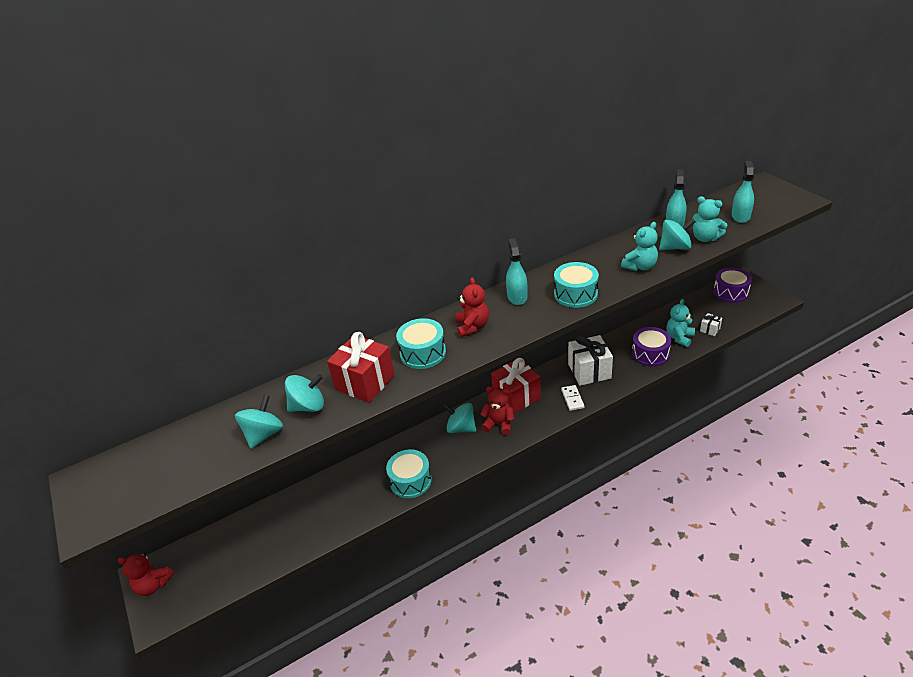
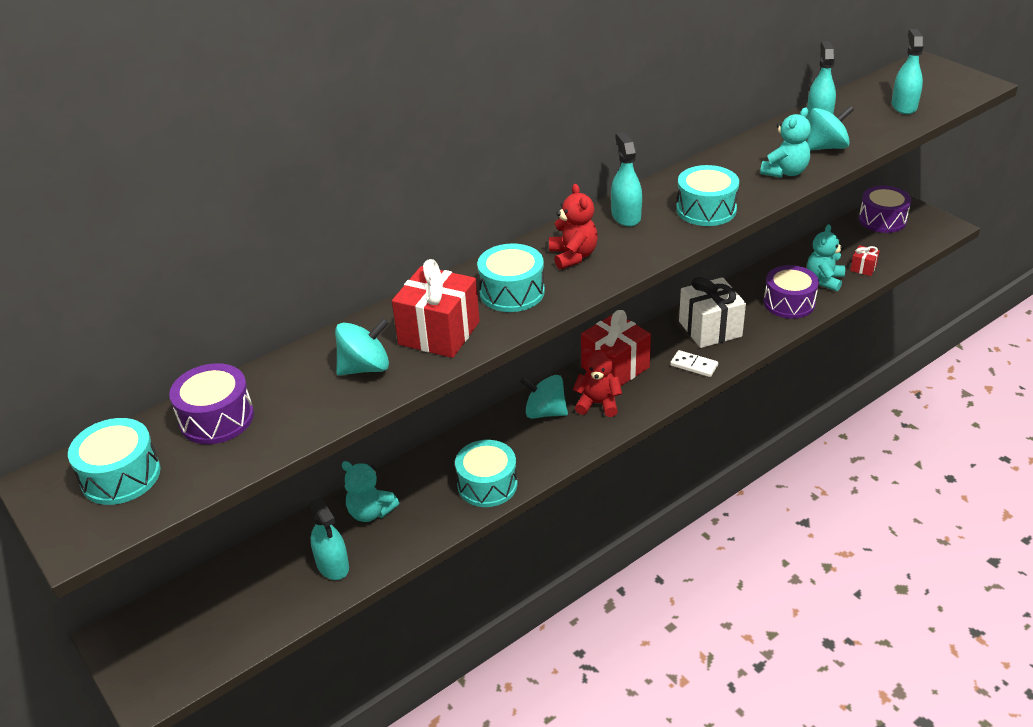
camera: 10 degrees left, 0 degrees up
red teddy bear [118,552,174,596] -> none
turquoise spinning top [235,395,283,449] -> none
white domino [561,385,584,411] -> white domino turned 45 degrees counterclockwise [670,350,718,377]
turquoise teddy bear [692,196,728,242] -> turquoise teddy bear moved to [342,461,399,522]
white gift [700,313,722,336] -> red gift [850,245,880,276]
none -> turquoise drum [68,418,161,505]
none -> purple drum [169,363,254,444]
none -> turquoise spray bottle [309,497,349,580]

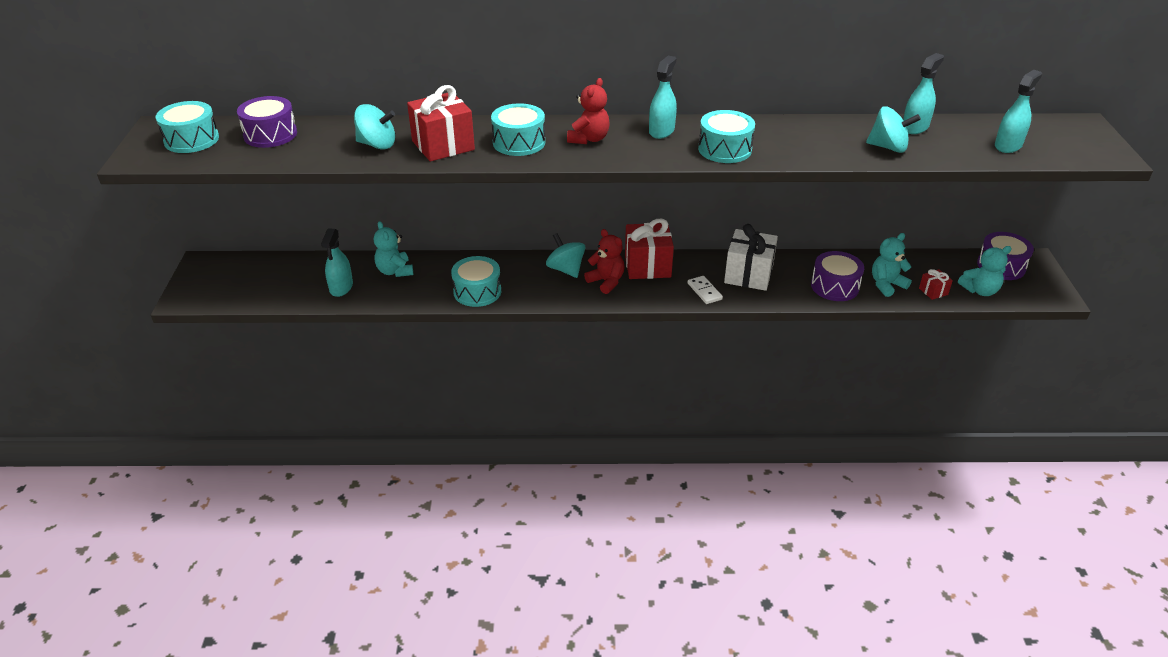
camera: 35 degrees right, 0 degrees up
turquoise teddy bear [760,107,811,178] -> turquoise teddy bear moved to [958,246,1012,296]

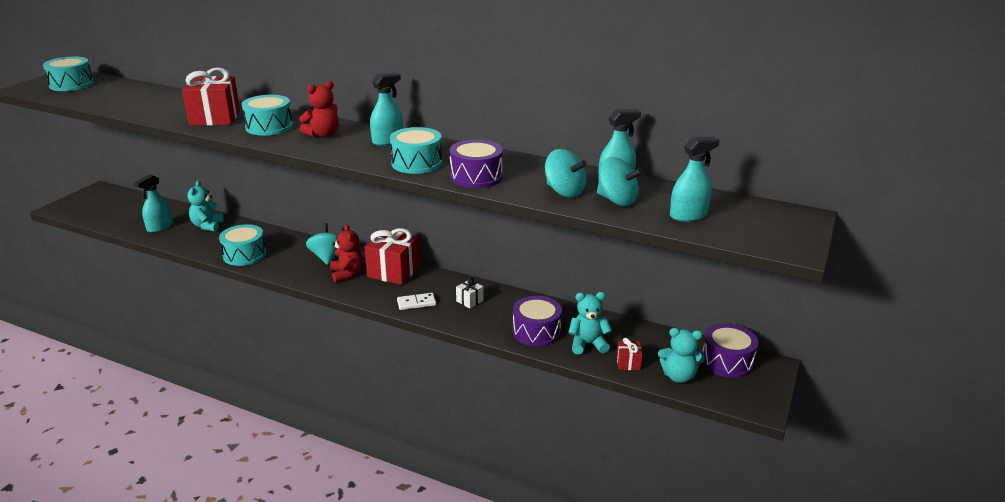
camera: 25 degrees right, 10 degrees down
purple drum [237,96,297,148] -> purple drum moved to [449,139,503,188]
turquoise spinning top [354,104,395,149] -> turquoise spinning top moved to [597,157,643,206]
white domino [688,276,723,304] -> white domino turned 75 degrees clockwise [397,293,436,310]
white gift [724,224,778,291] -> white gift [456,277,484,308], size x0.47

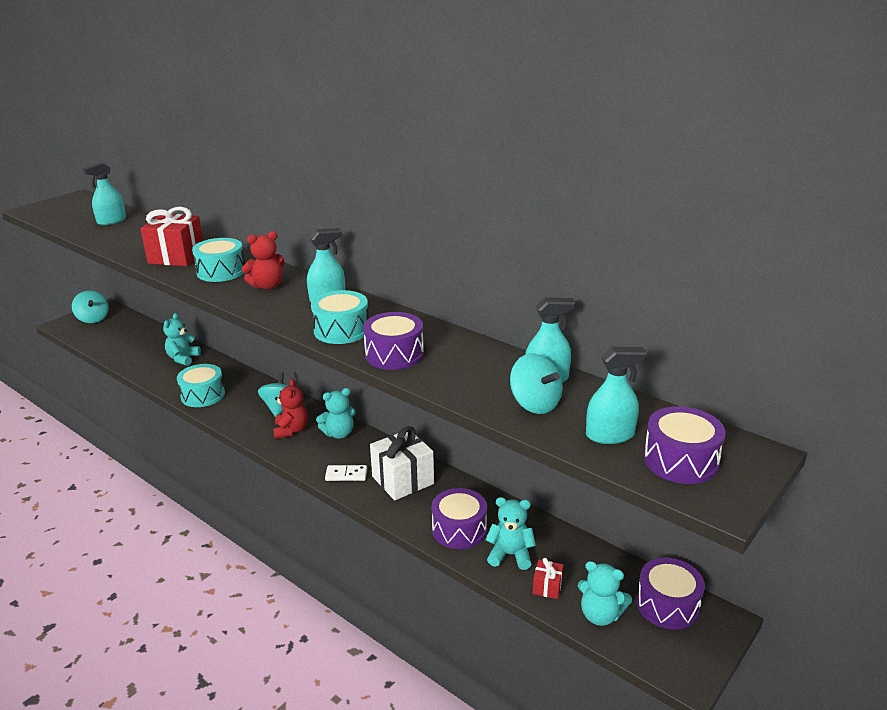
camera: 15 degrees right, 0 degrees up
turquoise drum [43,57,94,91] -> none
turquoise spray bottle [134,174,173,233] -> turquoise spray bottle moved to [83,162,126,225]
red gift [364,228,420,285] -> turquoise teddy bear [316,388,356,439]
white gift [456,277,484,308] -> white gift [370,426,434,500], size x2.13
turquoise spinning top [545,149,587,197] -> turquoise spinning top moved to [72,291,109,323]
none -> purple drum [644,406,726,484]

